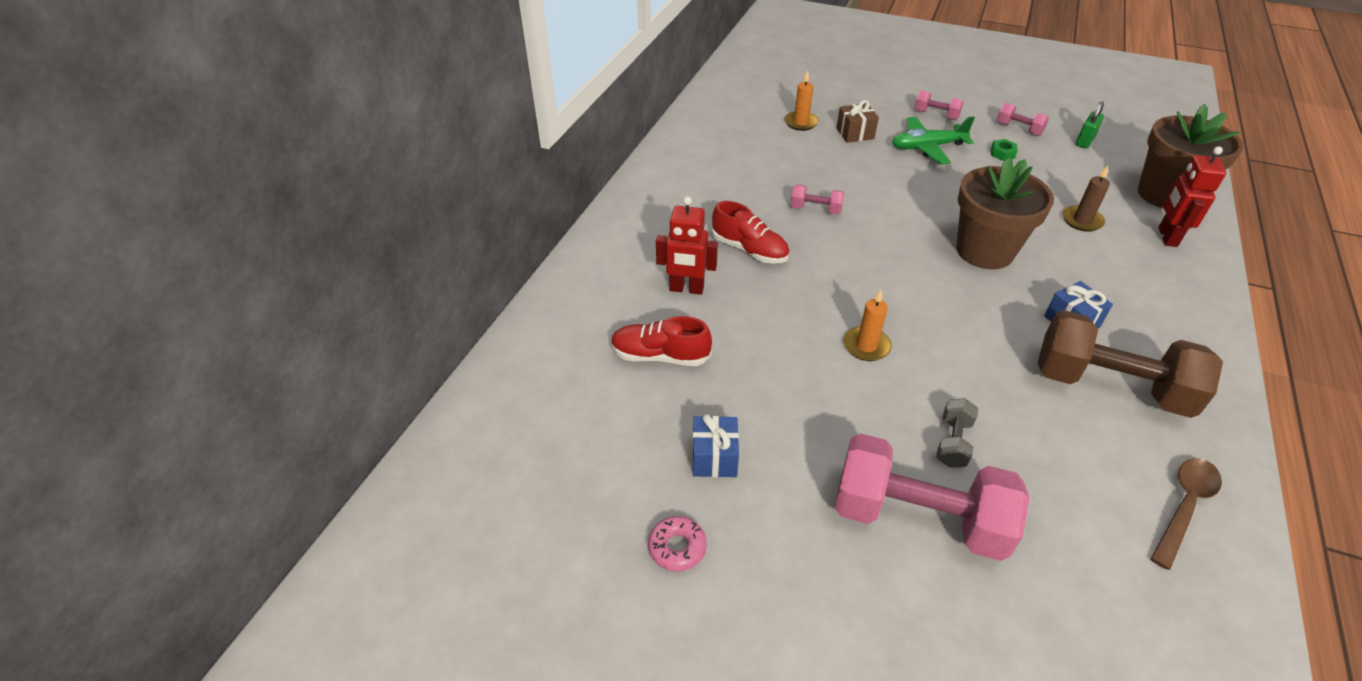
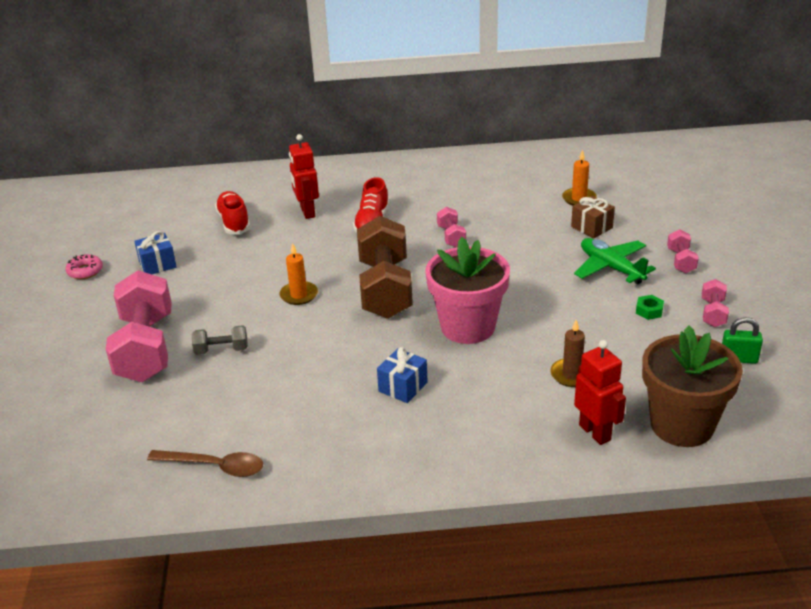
camera: 65 degrees right, 10 degrees down
brown flower pot [956,157,1054,269] -> pink flower pot [425,237,510,344]
brown dumbbell [1038,310,1223,418] -> brown dumbbell moved to [357,216,413,319]
red robot [1158,146,1226,247] -> red robot turned 75 degrees clockwise [574,340,626,445]

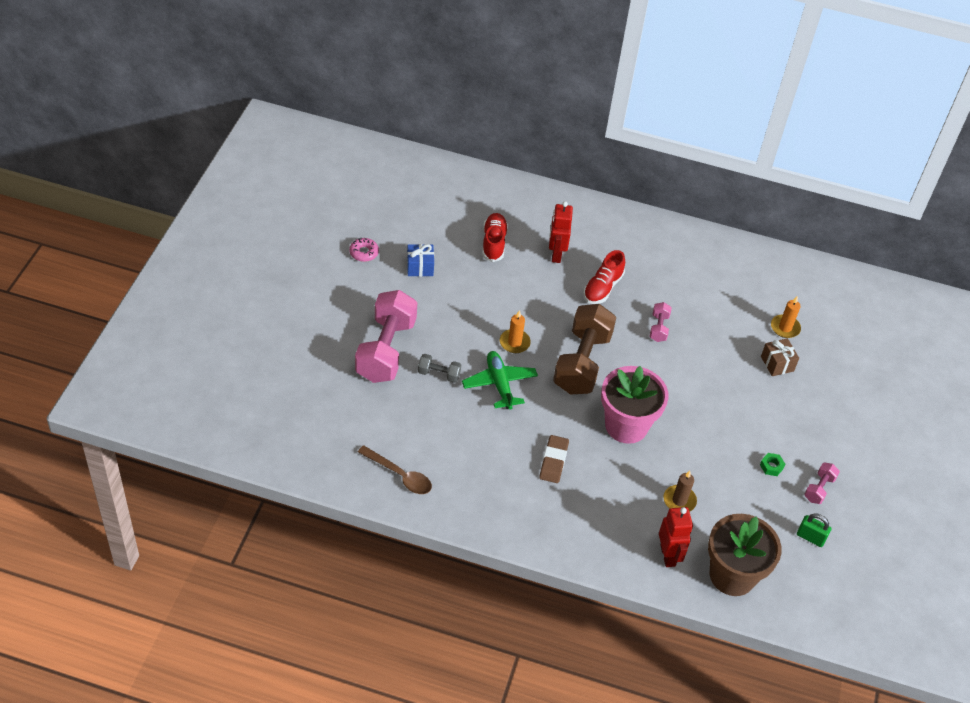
camera: 15 degrees right, 15 degrees up
blue gift [377,347,428,403] -> brown eraser [539,435,569,483]
green plane [574,238,656,284] -> green plane moved to [462,351,538,410]
pink dumbbell [667,229,699,274] -> none

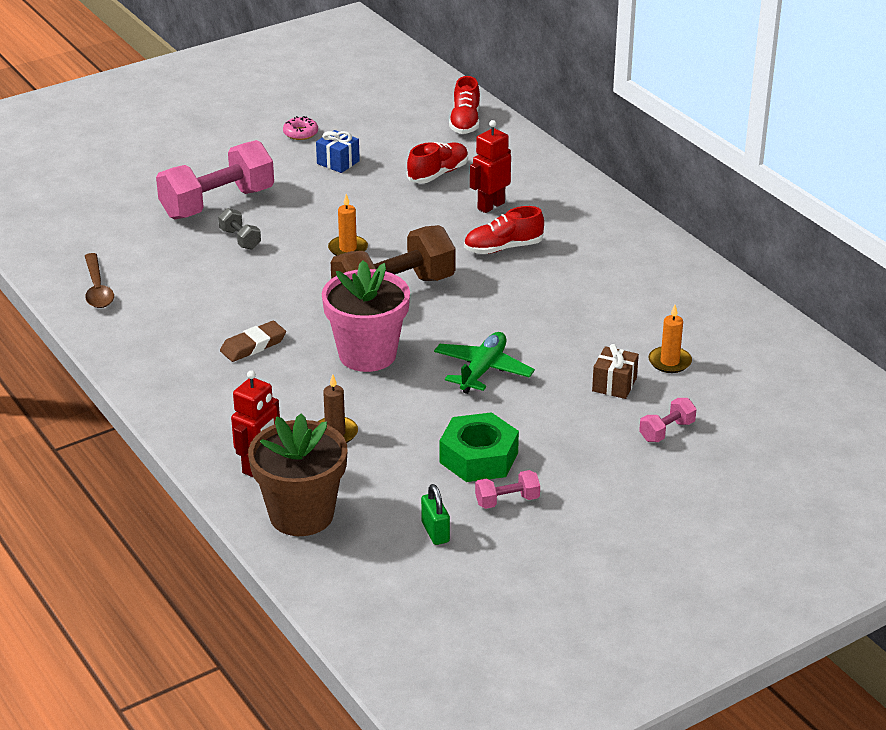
camera: 45 degrees right, 15 degrees down
green plane [462,351,538,410] -> green plane moved to [434,332,535,394]
pink dumbbell [650,302,672,342] -> pink dumbbell moved to [639,398,697,442]
green nut [760,453,785,476] -> green nut [439,412,519,482], size x2.38
none -> red shoe [449,76,480,134]

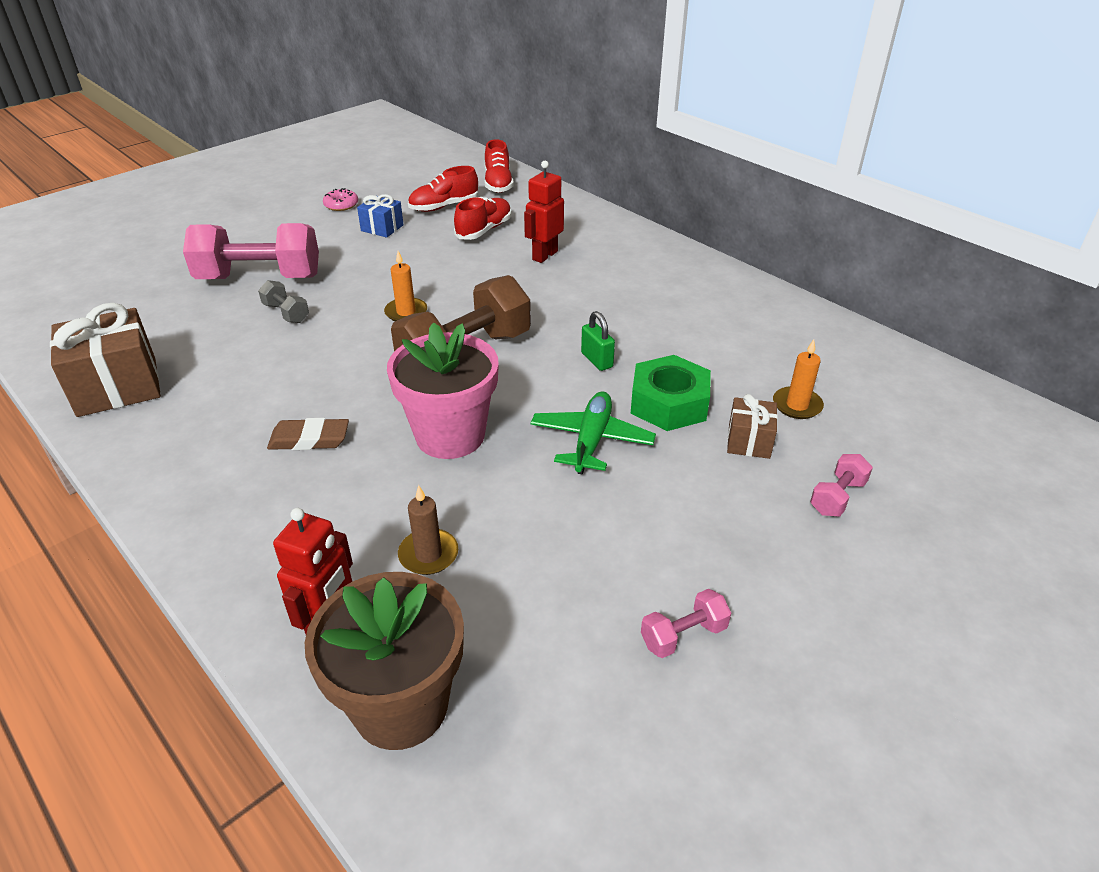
camera: 10 degrees left, 5 degrees up
brown spoon [85,253,114,308] -> brown gift [50,303,161,417]
pink dumbbell [156,140,274,219] -> pink dumbbell turned 45 degrees clockwise [183,223,319,279]
brown eraser [220,321,286,362] -> brown eraser turned 45 degrees clockwise [267,418,349,450]
green padlock [421,484,450,545] -> green padlock moved to [581,311,615,371]
green nut [439,412,519,482] -> green nut moved to [630,355,711,431]
red shoe [464,206,544,254] -> red shoe moved to [408,166,478,212]

